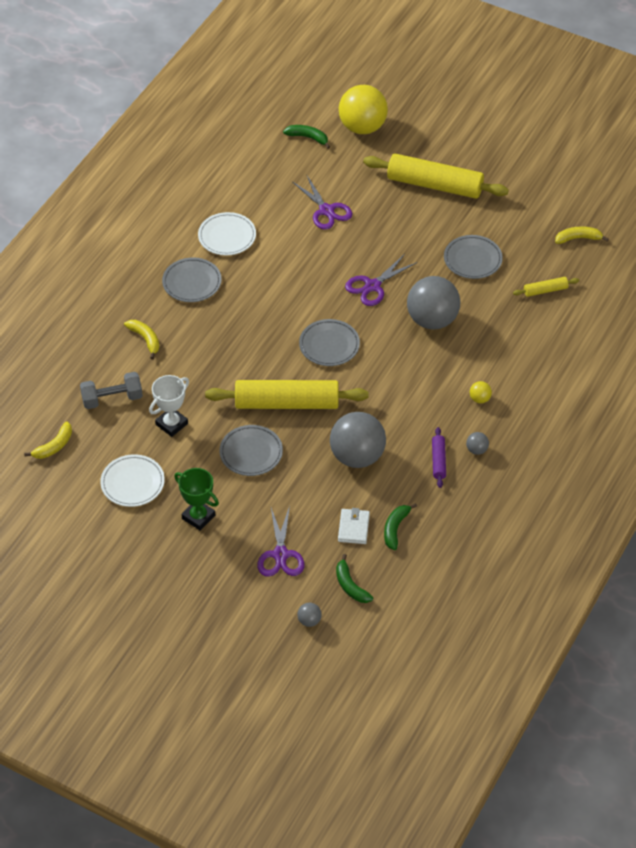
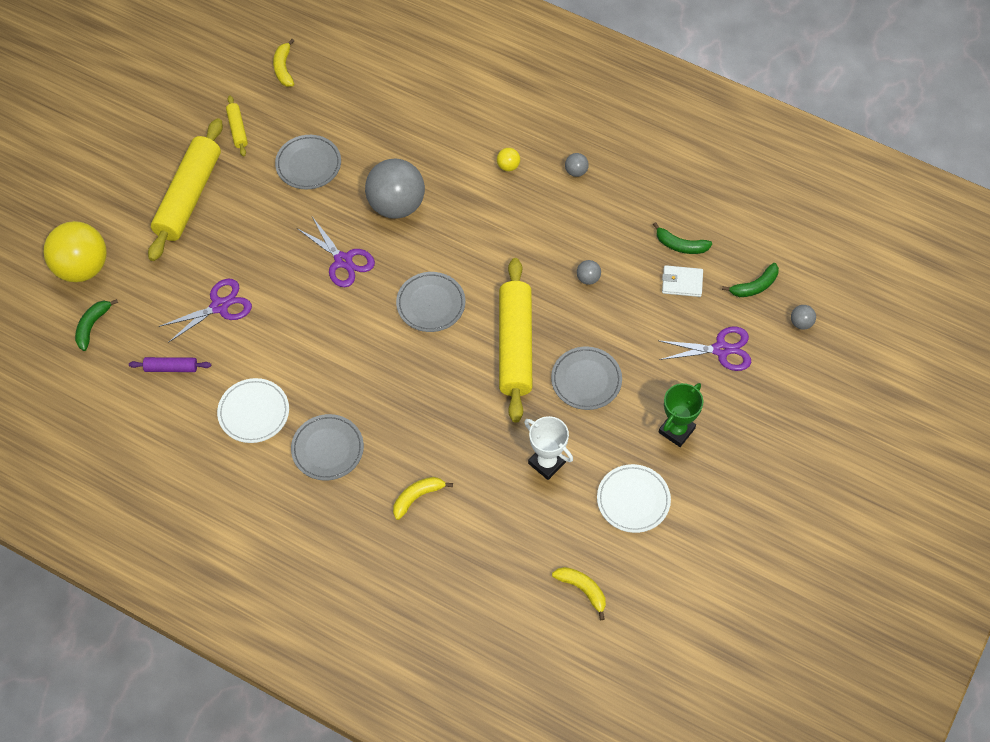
camera: 90 degrees left, 10 degrees up
grey dumbbell [80,372,143,409] -> none
grey ball [330,412,386,468] -> grey ball [577,260,601,285], size x0.41
purple rolling pin [432,427,446,488] -> purple rolling pin moved to [129,357,211,372]
yellow rolling pin [513,277,579,297] -> yellow rolling pin moved to [226,95,248,157]

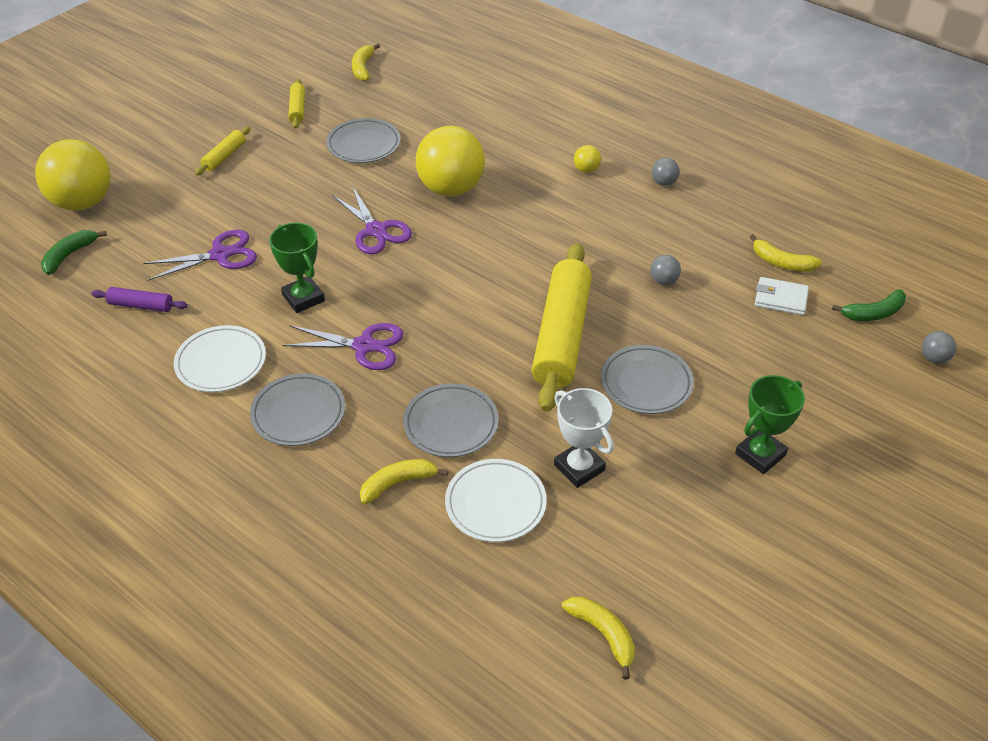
camera: 10 degrees right, 15 degrees down
yellow rolling pin [148,118,223,261] -> yellow rolling pin [195,127,250,176], size x0.44
grey ball [365,159,425,219] -> yellow ball [416,126,485,197]
grey plate [396,272,465,332] -> grey plate moved to [403,383,499,457]
white plate [597,464,671,533] -> white plate moved to [445,459,547,542]
green banana [653,222,712,254] -> yellow banana [750,234,822,272]
purple scissors [659,327,751,371] -> purple scissors moved to [283,323,404,370]
none -> green trophy [269,223,325,313]

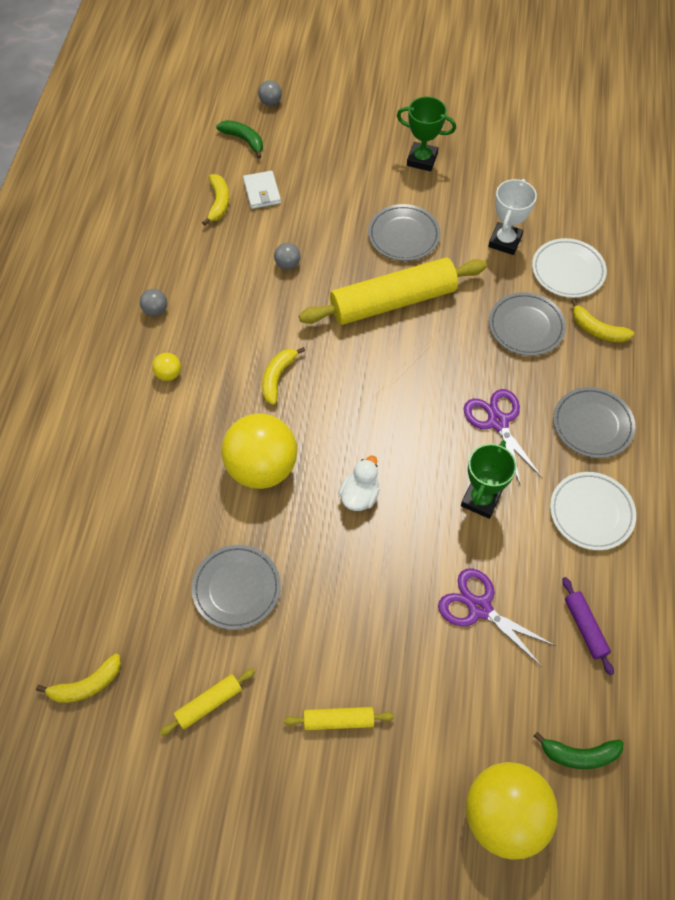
camera: 120 degrees left, 15 degrees up
purple scissors [332,187,412,254] -> white duck [339,456,379,511]
yellow banana [562,596,635,680] -> yellow banana moved to [262,347,305,405]

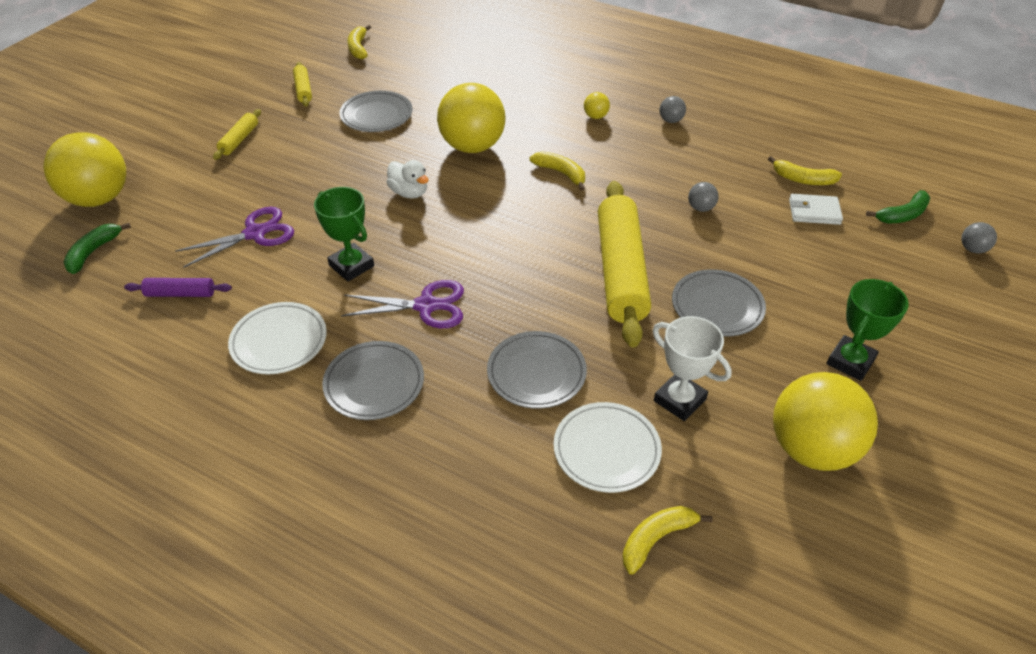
camera: 110 degrees right, 15 degrees down
yellow banana [571,299,634,343] -> yellow banana moved to [622,506,712,575]
none -> yellow ball [773,372,878,471]

